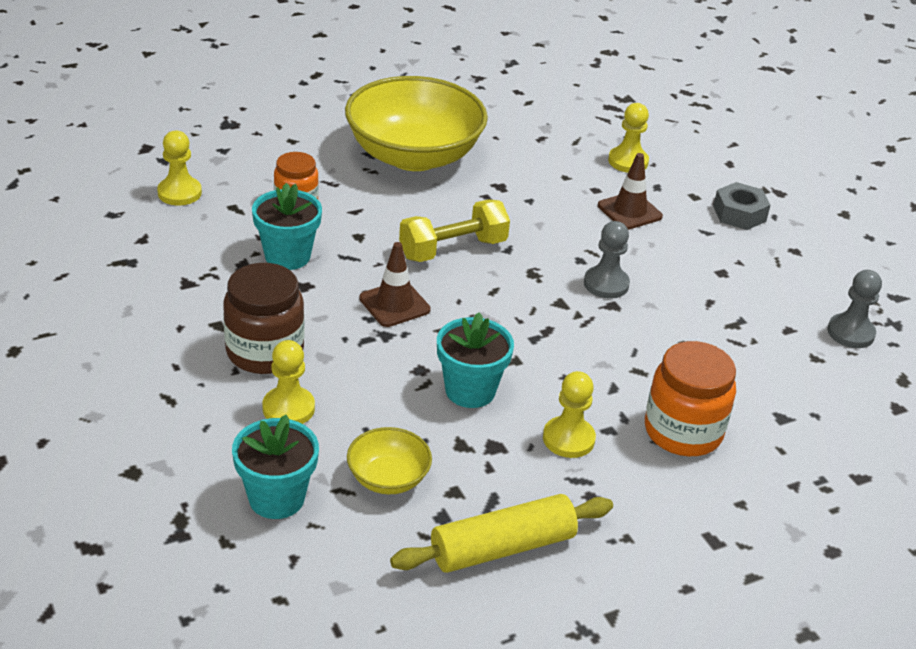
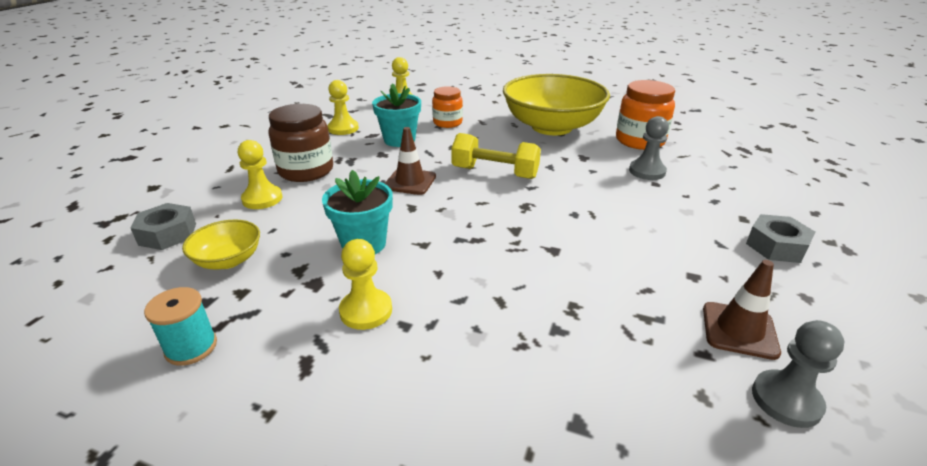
camera: 50 degrees right, 5 degrees down
turquoise flower pot [232,415,319,519] -> grey nut [131,203,196,250]
yellow rolling pin [390,494,613,573] -> turquoise spool [144,287,217,366]
grey pawn [584,221,630,299] -> grey pawn moved to [629,116,669,180]
brown traffic cone [598,153,663,230] -> brown traffic cone moved to [703,260,781,360]
yellow pawn [608,103,649,173] -> yellow pawn moved to [328,80,359,135]
orange jar [645,341,736,456] -> orange jar moved to [616,80,675,150]

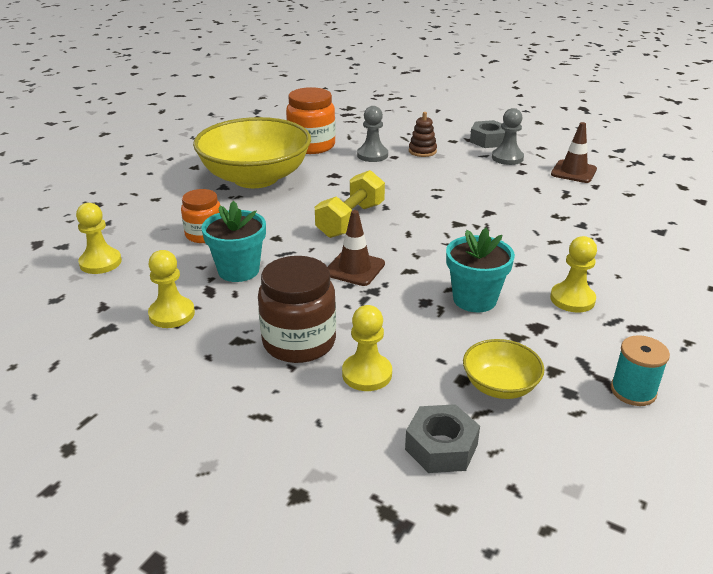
camera: 80 degrees left, 0 degrees up
grey pawn [752,320,844,428] -> grey pawn moved to [492,108,524,165]
none -> brown stacking toy [409,112,437,157]

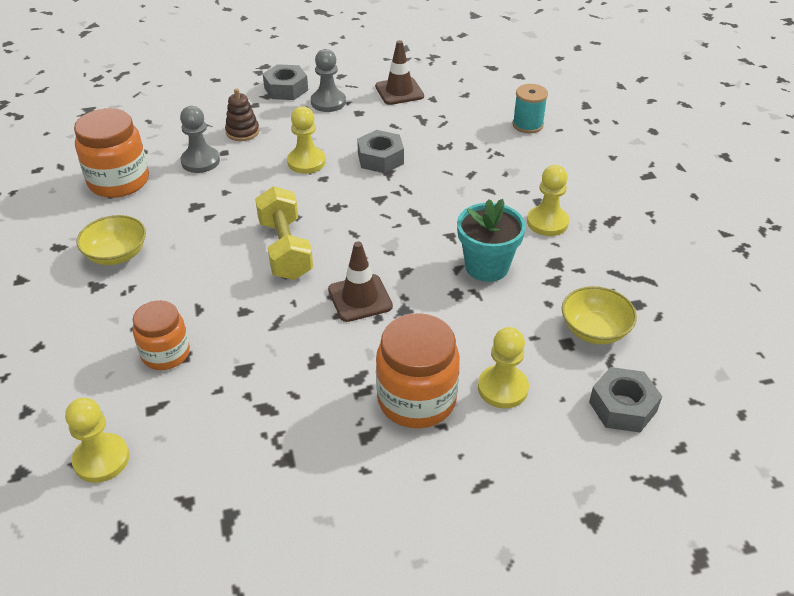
camera: 45 degrees left, 10 degrees up
yellow pawn [148,250,195,328] -> yellow pawn moved to [287,106,326,174]
yellow bowl [193,117,311,188] -> yellow bowl [76,215,146,265], size x0.45
turquoise flower pot [201,201,266,282] -> none
brown jar [258,256,336,363] -> orange jar [376,313,460,428]
turquoise spool [611,335,670,406] -> turquoise spool moved to [513,84,548,133]
none -> grey nut [357,130,404,173]

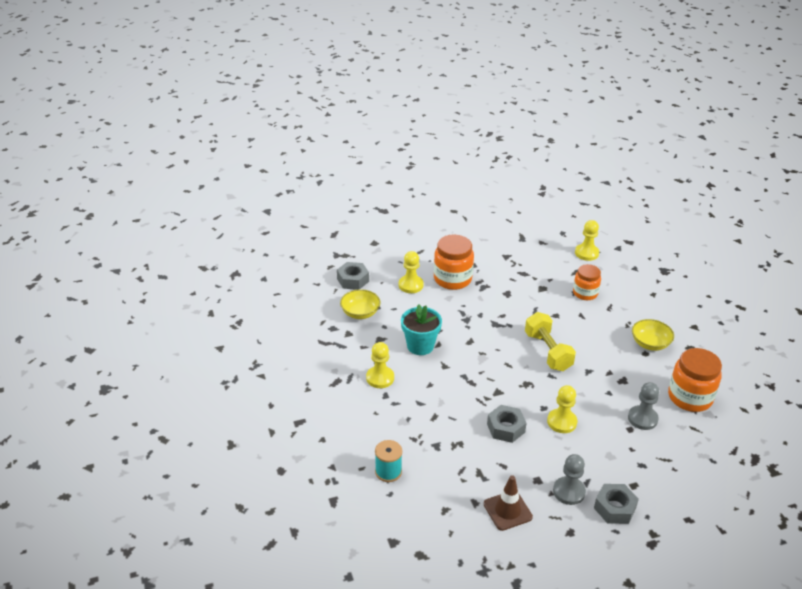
camera: 175 degrees right, 5 degrees down
brown stacking toy [225,88,259,141] -> none
brown traffic cone [328,241,393,322] -> none

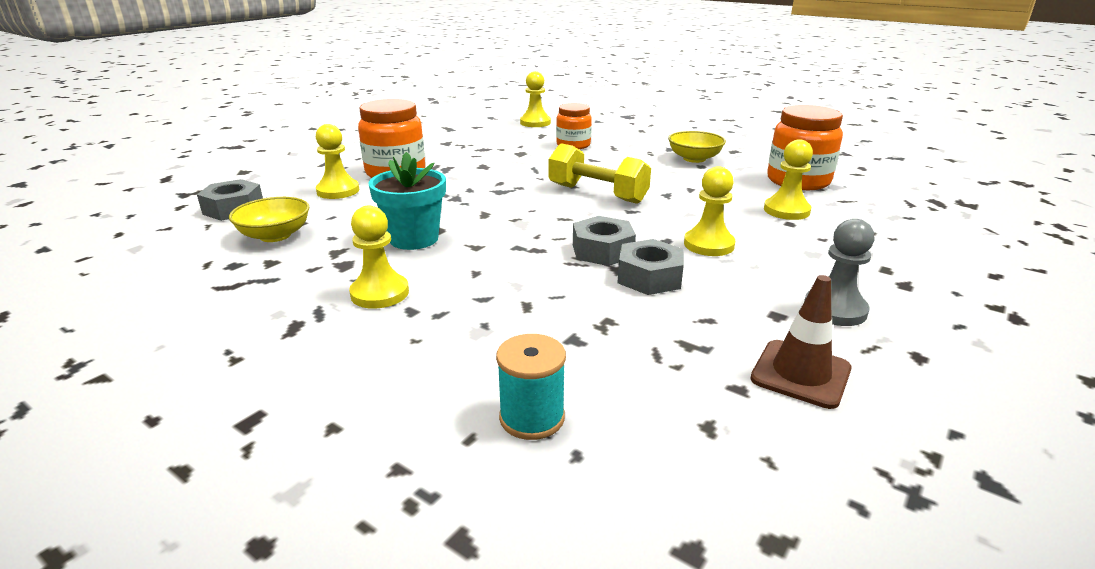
camera: 35 degrees left, 10 degrees down
grey nut [594,484,639,524] -> grey nut moved to [573,216,636,266]
grey pawn [628,382,659,430] -> yellow pawn [764,139,813,220]

